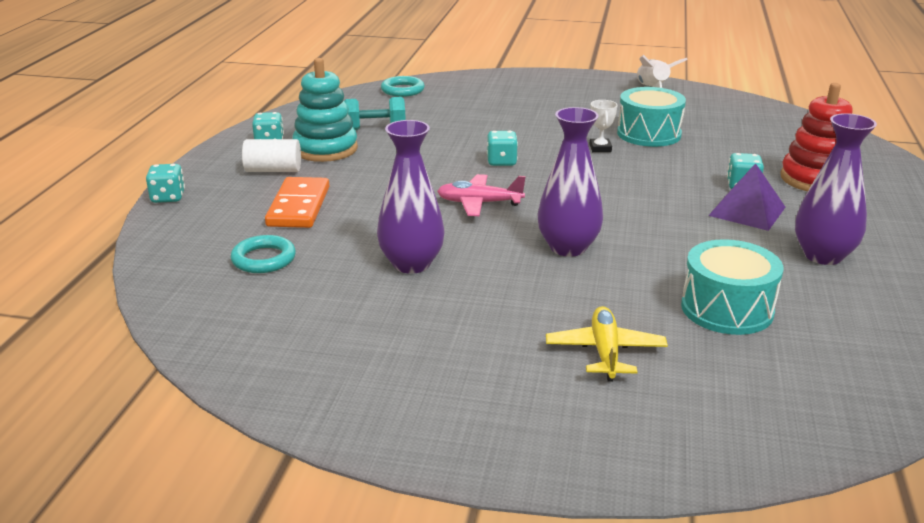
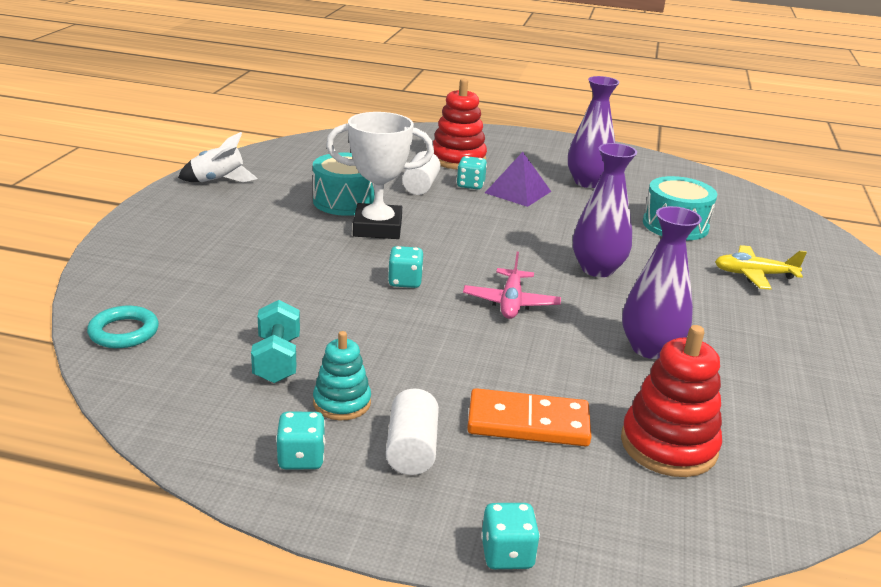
camera: 90 degrees left, 0 degrees up
turquoise ring [231,235,296,273] -> red stacking toy [621,325,722,477]
turquoise stacking toy [292,58,358,162] -> turquoise stacking toy [313,331,371,420], size x0.62
white trophy [590,100,618,152] -> white trophy [326,112,434,239], size x2.25
none -> white cylinder [402,151,441,195]

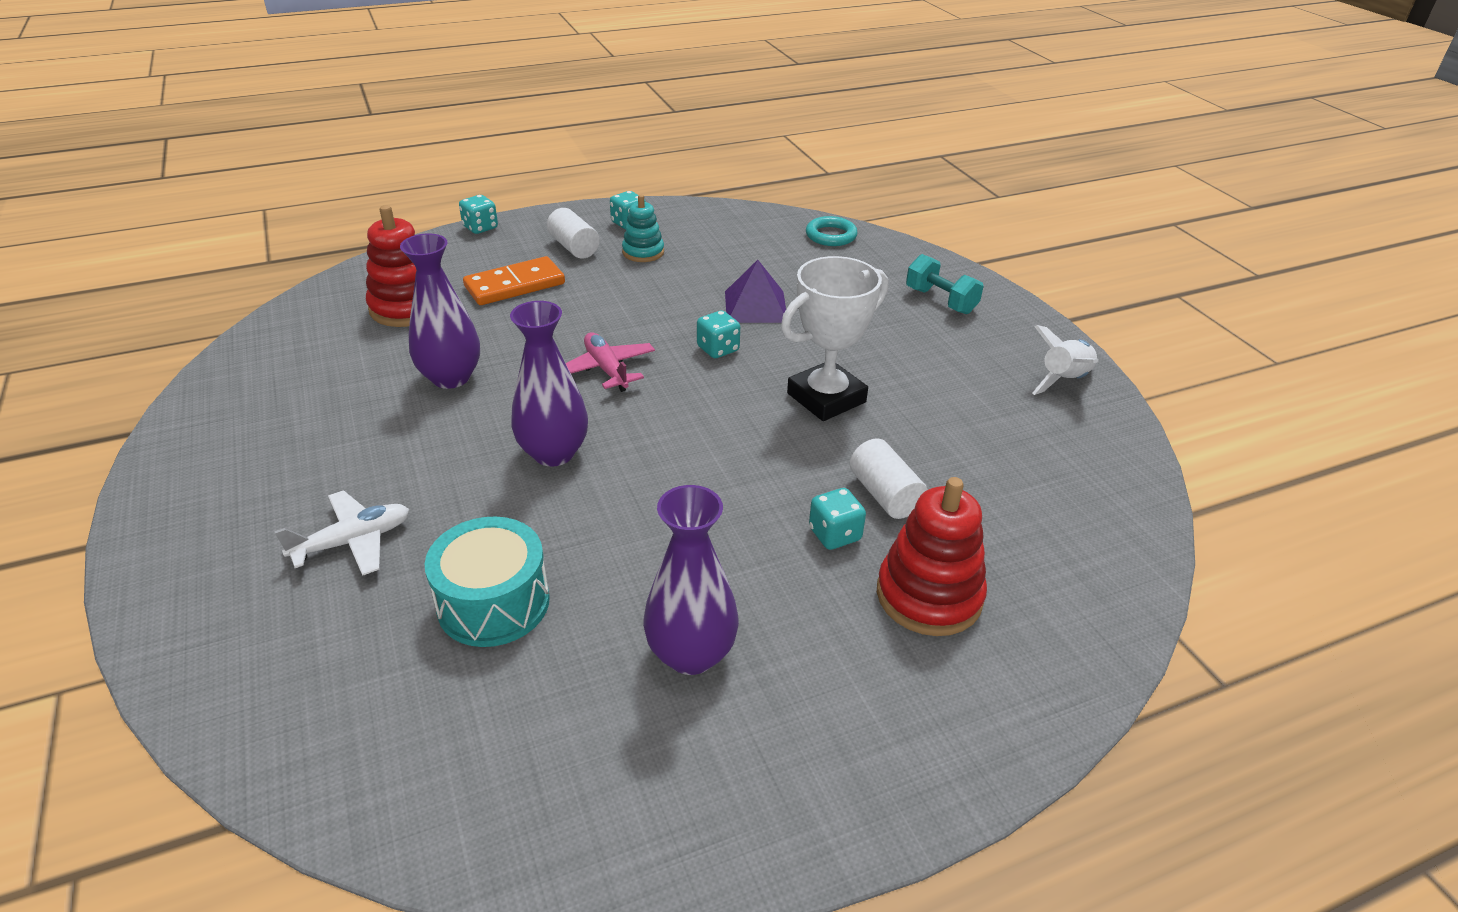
camera: 145 degrees right, 10 degrees up
turquoise dumbbell [251,300,300,383] -> turquoise dumbbell moved to [906,254,984,314]
turquoise drum [313,153,374,216] -> none
purple pyramid [485,152,551,207] -> purple pyramid moved to [725,260,786,323]
yellow plane [715,245,807,290] -> white plane [274,490,409,576]

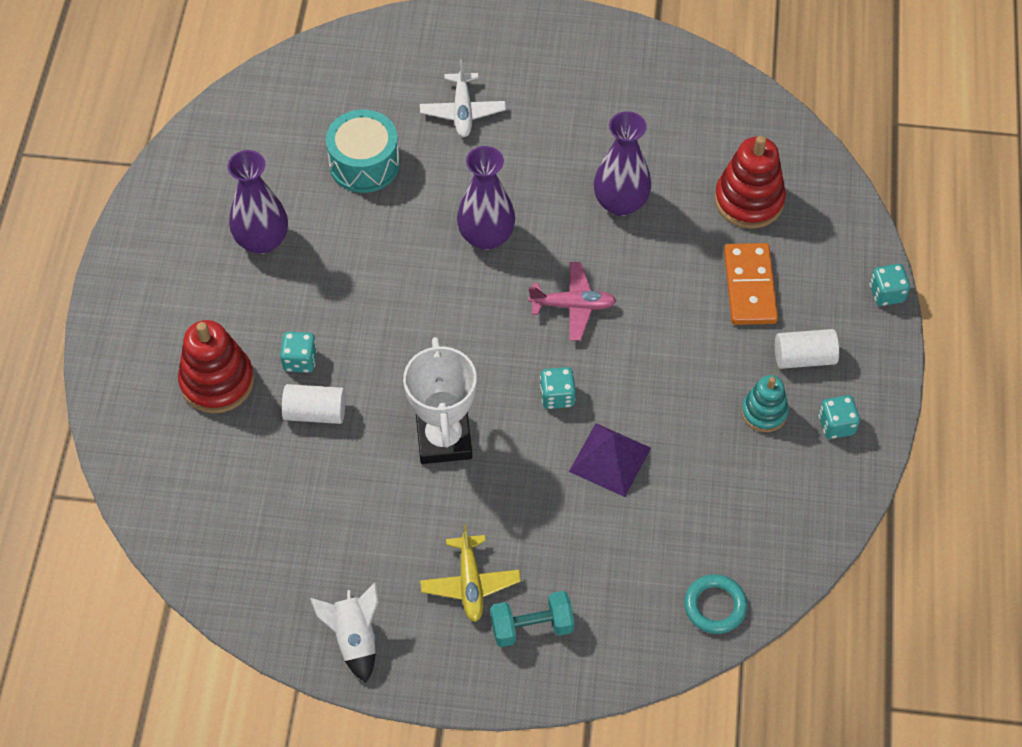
camera: 120 degrees right, 20 degrees up
none -> yellow plane [420,524,521,622]

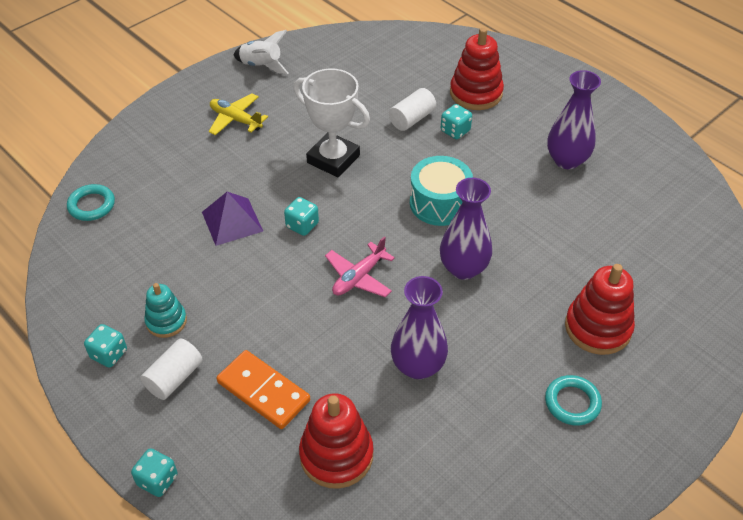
camera: 130 degrees right, 10 degrees down
turquoise drum [326,109,400,193] -> turquoise drum moved to [410,156,473,226]
white plane [420,59,506,137] -> red stacking toy [565,264,635,355]
turquoise dumbbell [490,591,575,647] -> none
none -> turquoise ring [545,375,602,425]

